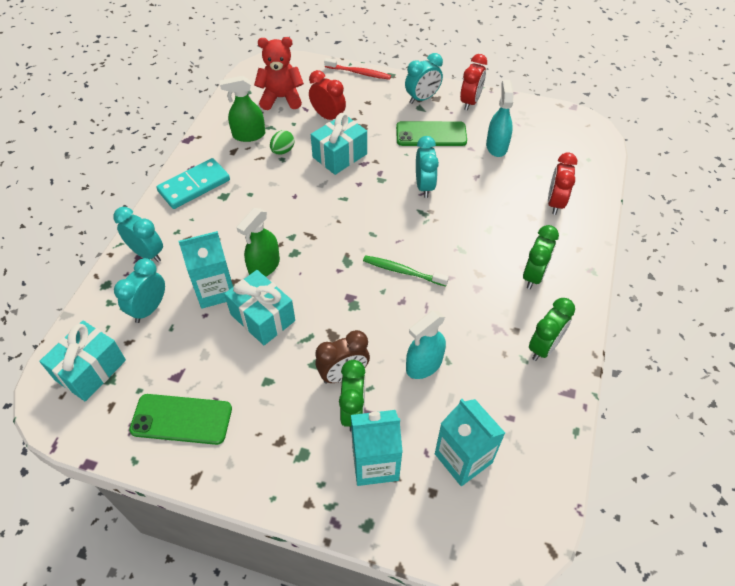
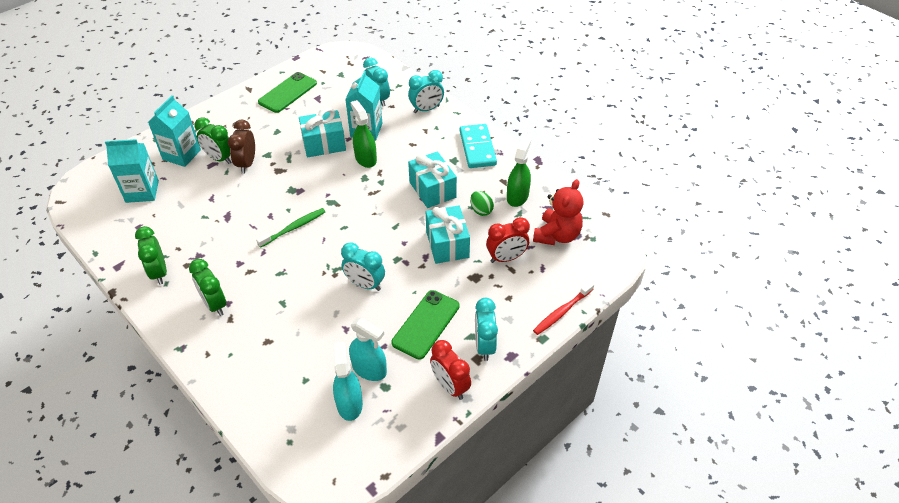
camera: 120 degrees right, 5 degrees down
turquoise gift [39,321,126,401] -> turquoise gift moved to [408,151,457,208]
turquoise spray bottle [406,311,446,379] -> turquoise spray bottle moved to [333,342,363,421]
red clock [548,152,577,215] -> none

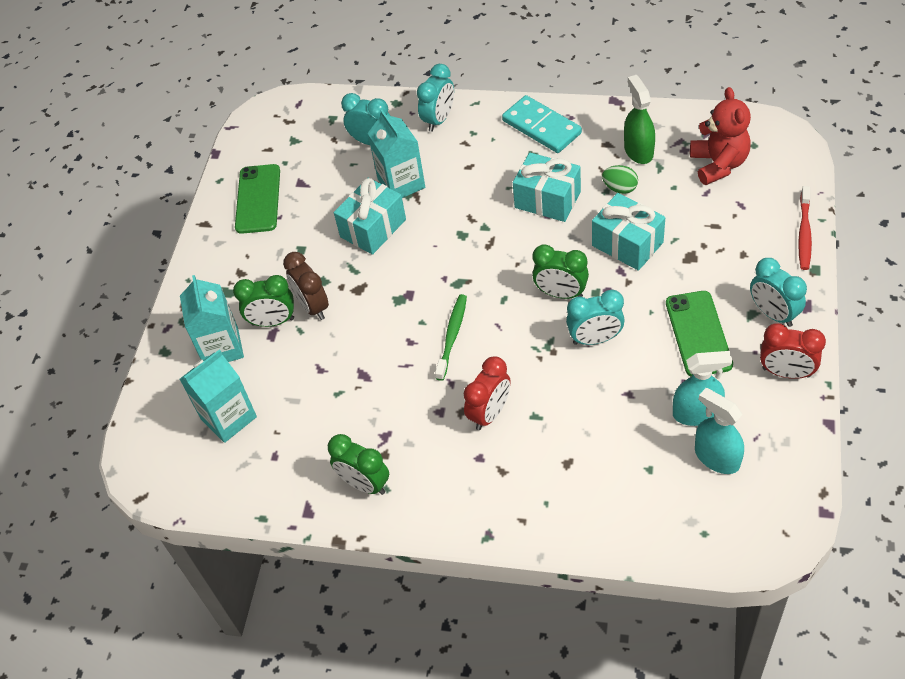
camera: 30 degrees left, 5 degrees up
green clock [189,259,226,316] -> green clock moved to [532,244,589,299]
green spray bottle [350,100,377,168] -> none
red clock [486,217,530,263] -> red clock moved to [464,356,510,430]

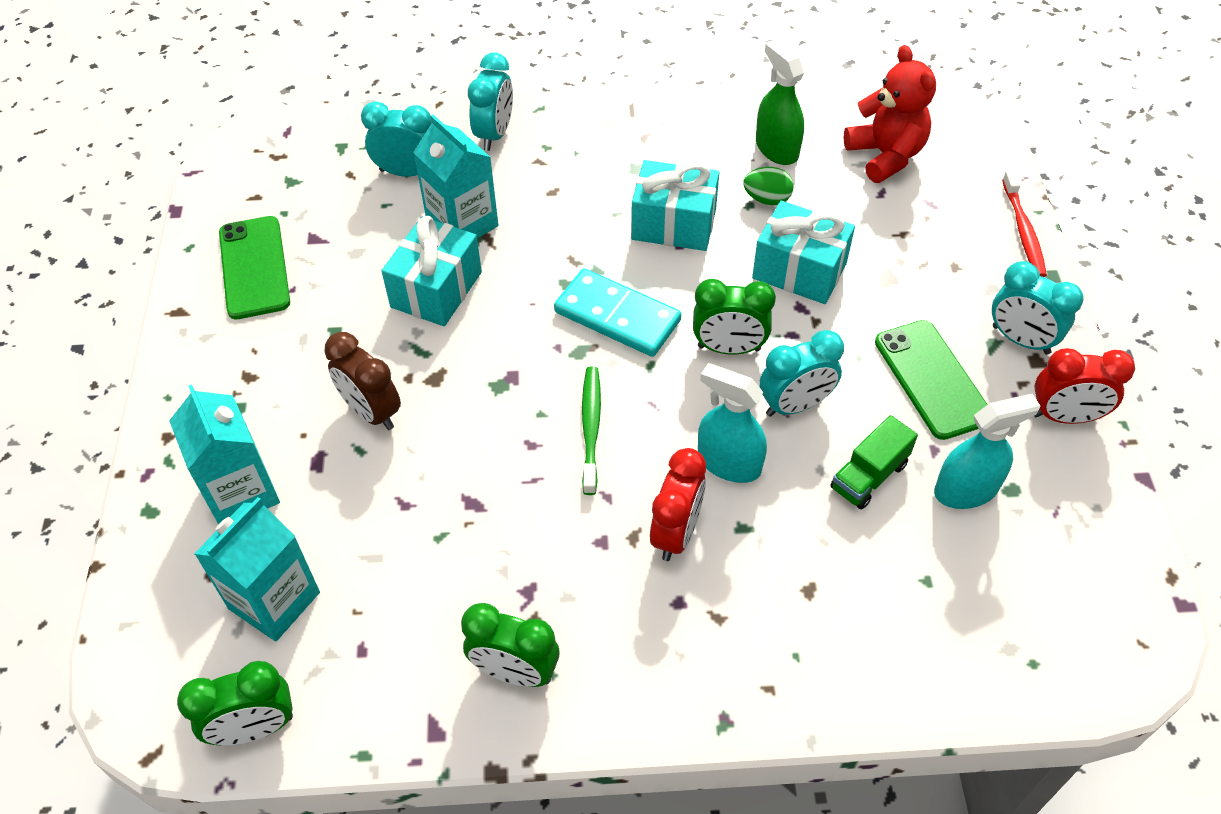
camera: 20 degrees left, 0 degrees up
green clock [233,275,294,327] -> green clock moved to [177,661,293,745]
turquoise domino [502,95,582,153] -> turquoise domino moved to [554,268,681,357]
turquoise spray bottle [695,388,744,474] -> turquoise spray bottle moved to [698,363,767,483]
none -> green truck [830,415,918,510]

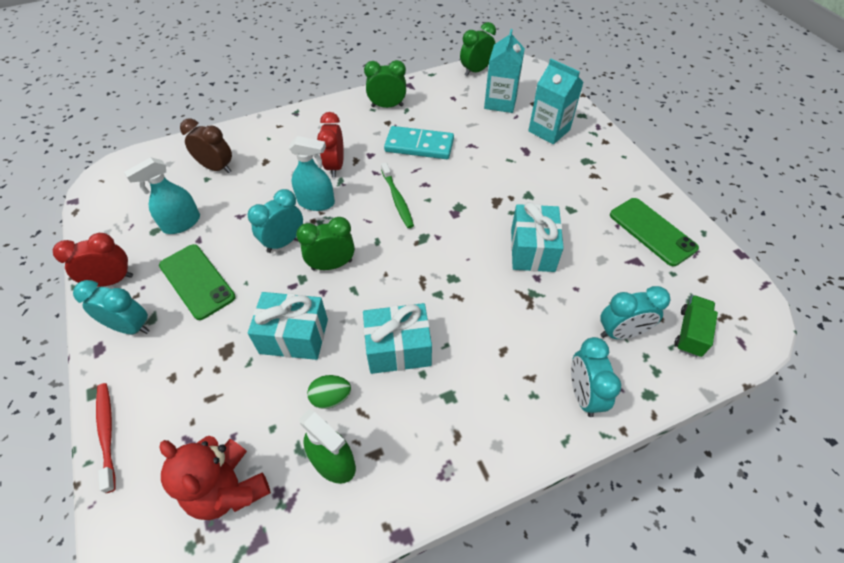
camera: 160 degrees right, 0 degrees up
brown clock [324,332,401,430] -> brown clock moved to [180,119,232,173]
turquoise carton [413,115,498,238] -> none
turquoise domino [554,268,681,357] -> turquoise domino moved to [384,126,454,159]
green truck [830,415,918,510] -> green truck moved to [674,295,718,357]

